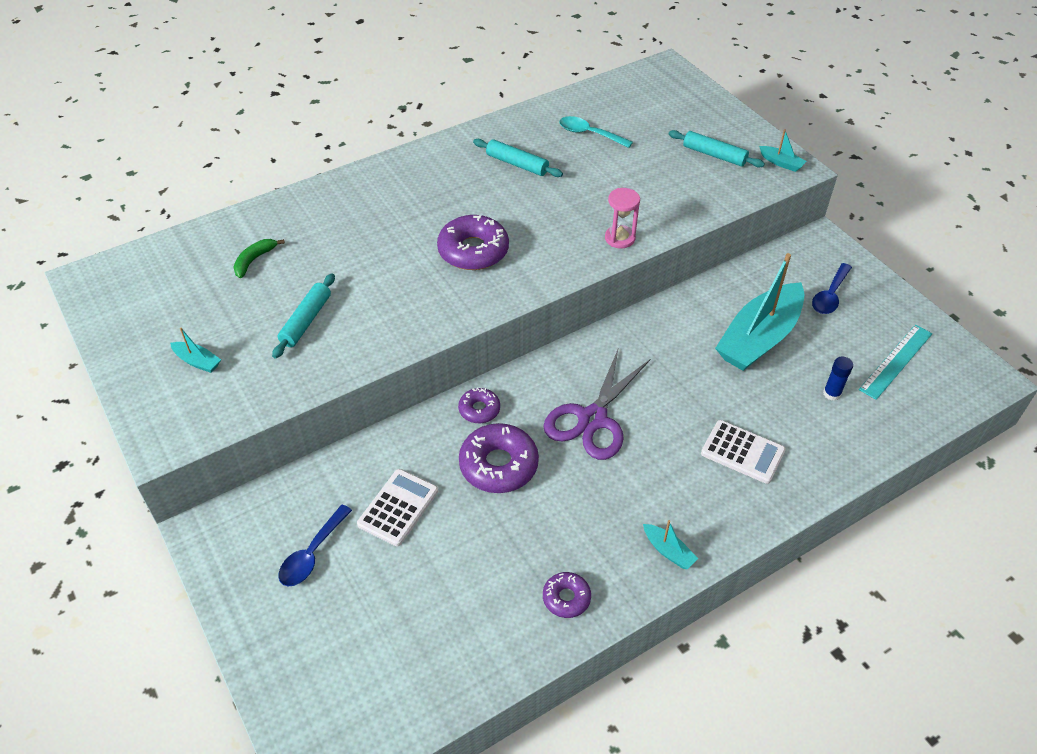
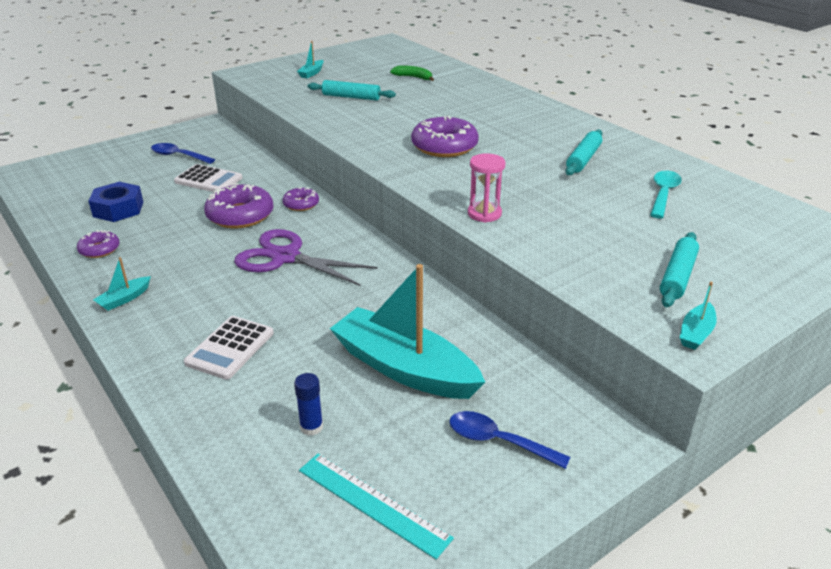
camera: 85 degrees right, 15 degrees down
none -> blue nut [89,182,143,222]

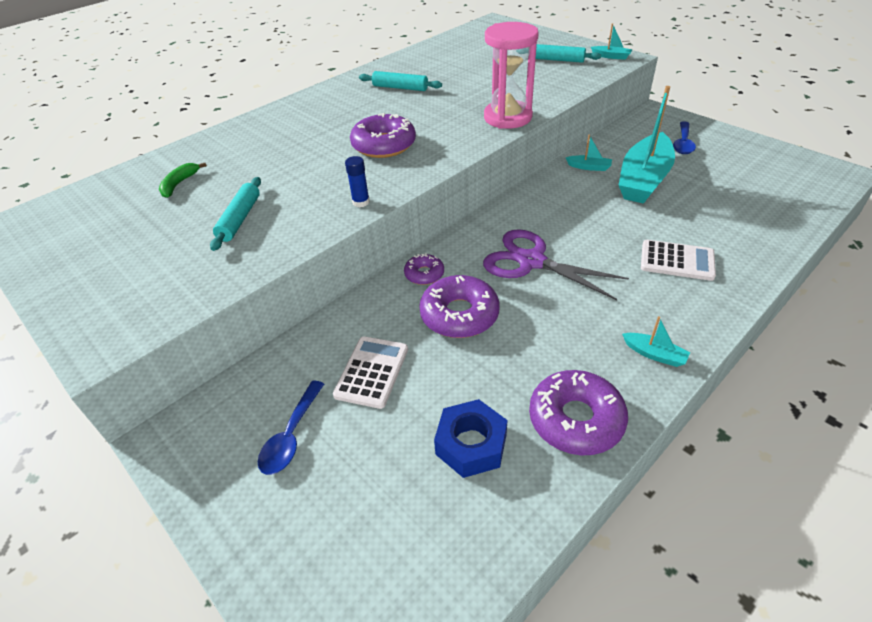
camera: 95 degrees left, 10 degrees up
purple donut [77,230,120,258] -> purple donut [529,370,628,455], size x1.81
purple scissors [234,229,378,286] -> purple scissors turned 105 degrees clockwise [483,229,629,300]
blue glue stick [294,373,323,436] -> blue glue stick moved to [345,156,370,207]
turquoise boat [297,41,324,78] -> turquoise boat moved to [566,135,612,171]
turquoise ruler [299,454,454,559] -> none
pink hourglass [468,153,506,222] -> pink hourglass [484,22,539,129], size x1.80
turquoise spoon [650,170,682,218] -> none

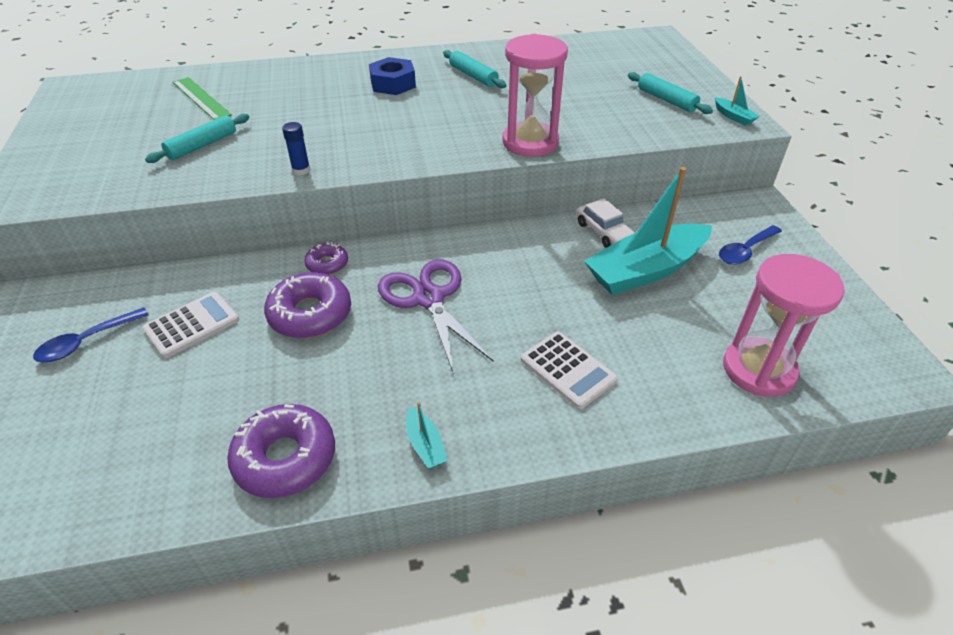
camera: 30 degrees right, 0 degrees up
green banana [159,163,207,198] -> green ruler [173,77,232,120]
purple donut [350,113,416,158] -> none
blue nut [434,399,508,478] -> blue nut moved to [369,57,416,95]
turquoise boat [566,135,612,171] -> white car [577,198,635,248]
none -> pink hourglass [723,254,845,397]

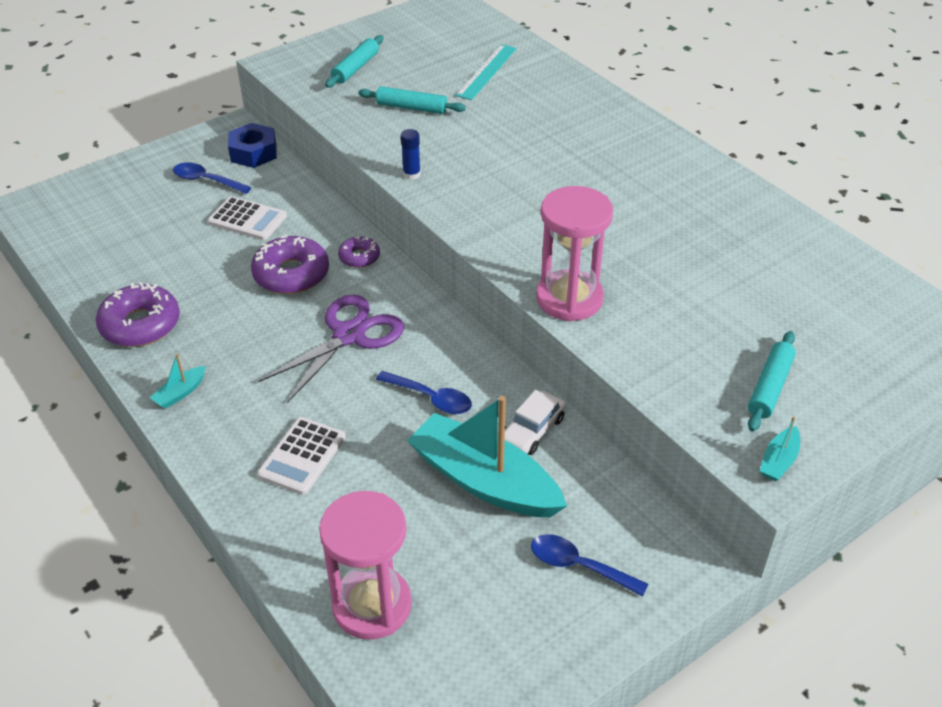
camera: 65 degrees right, 0 degrees up
green ruler [173,77,232,120] -> turquoise ruler [455,44,517,100]
blue nut [369,57,416,95] -> blue nut moved to [228,123,277,168]
turquoise rolling pin [443,50,507,88] -> turquoise rolling pin moved to [325,35,384,88]
none -> blue spoon [376,371,472,414]

